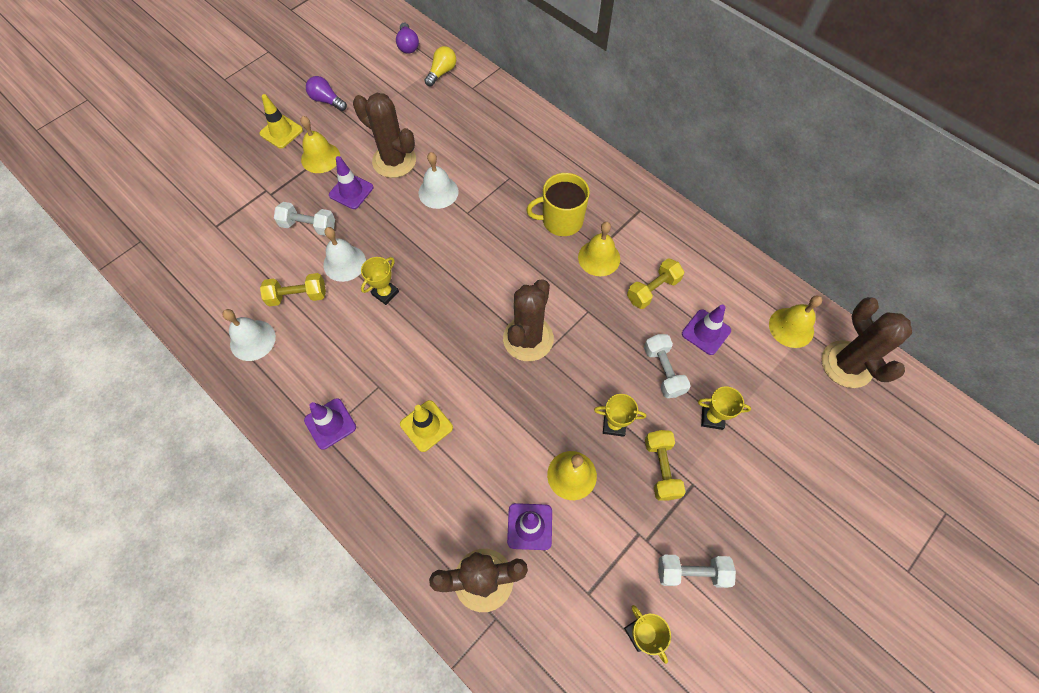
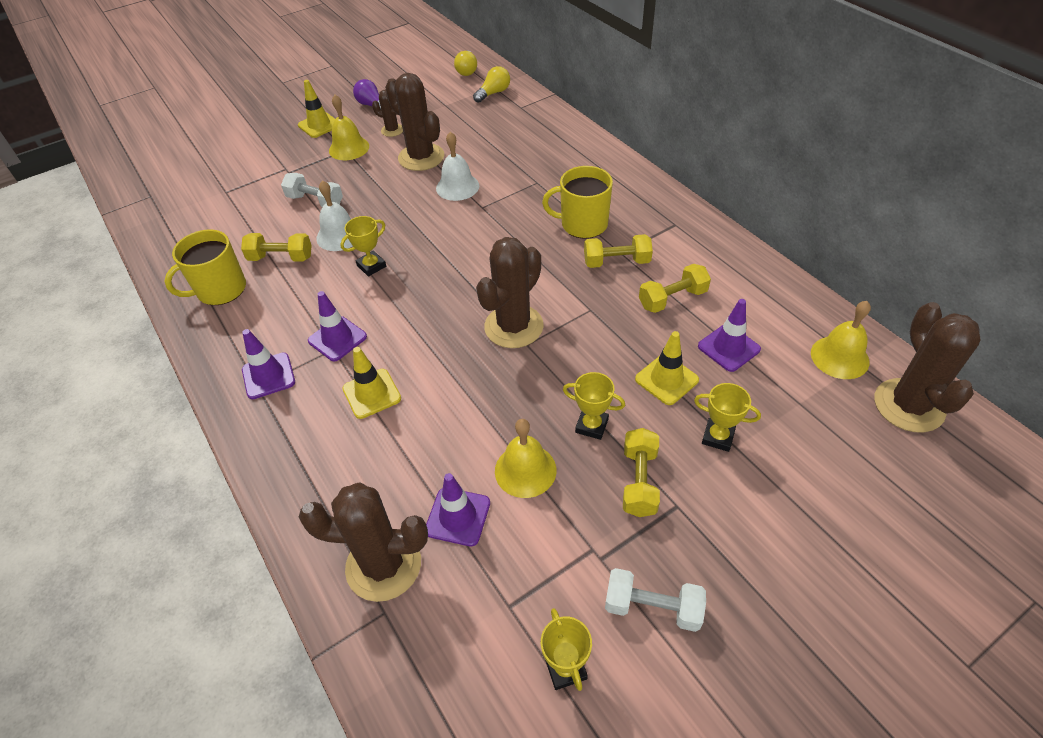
camera: 15 degrees right, 15 degrees down
white bell [222,309,276,361] -> yellow mug [164,229,246,305]
purple traffic cone [329,156,373,209] -> purple traffic cone moved to [308,291,367,361]
purple light bulb [396,23,419,54] -> yellow light bulb [454,50,477,76]
yellow bell [578,222,620,276] -> yellow dumbbell [584,234,653,268]
white dumbbell [644,334,691,398] -> yellow traffic cone [635,331,699,405]
none -> brown cactus [372,90,403,137]

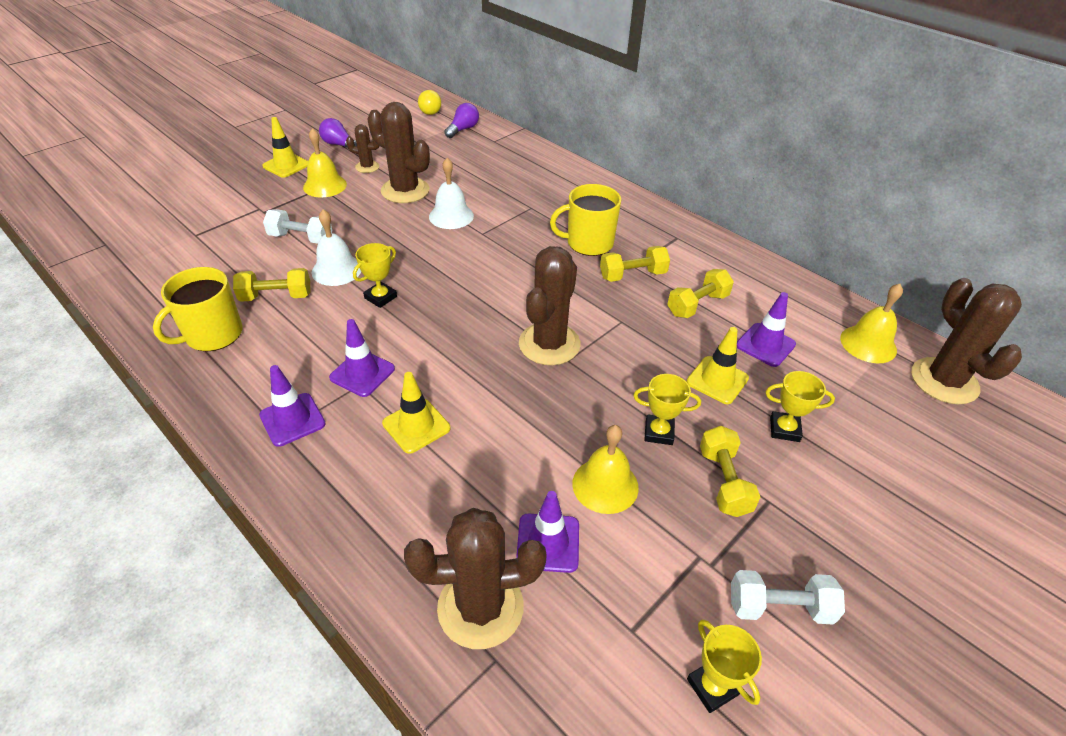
camera: 15 degrees left, 5 degrees down
yellow light bulb [473,66,510,103] -> purple light bulb [444,103,479,138]

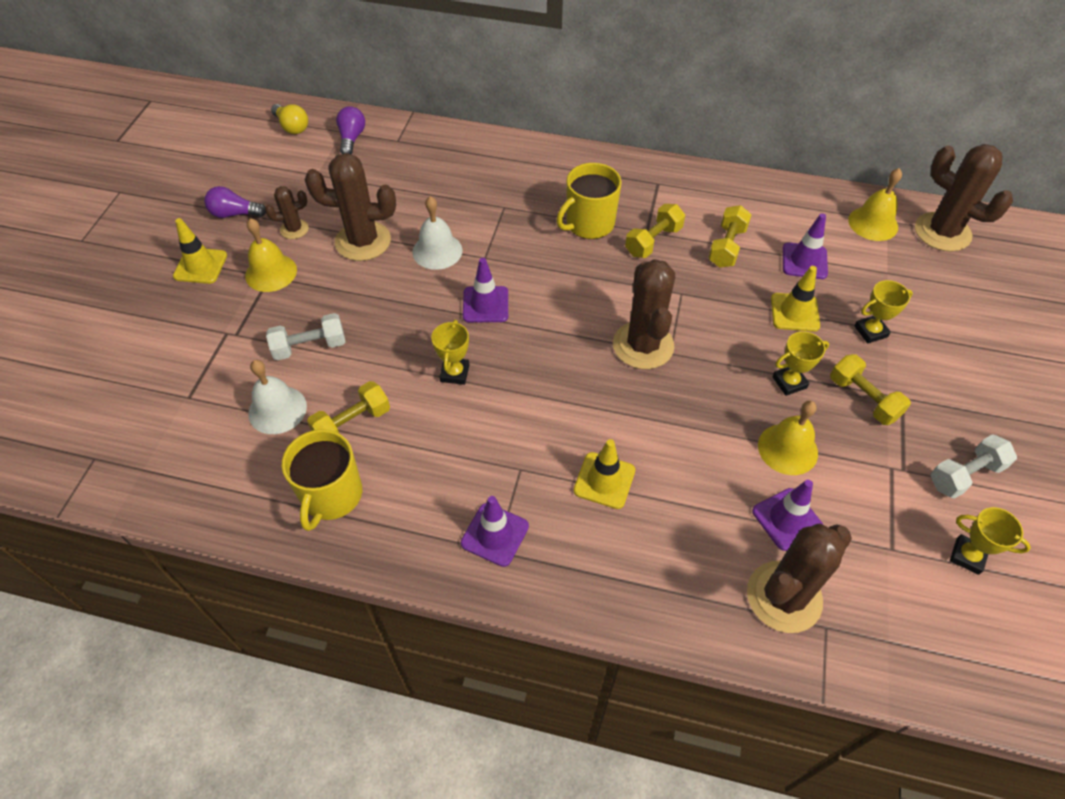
camera: 30 degrees left, 10 degrees up
white bell [312,209,361,286] -> white bell moved to [248,360,307,434]
purple traffic cone [329,319,395,397] -> purple traffic cone moved to [463,258,508,323]

